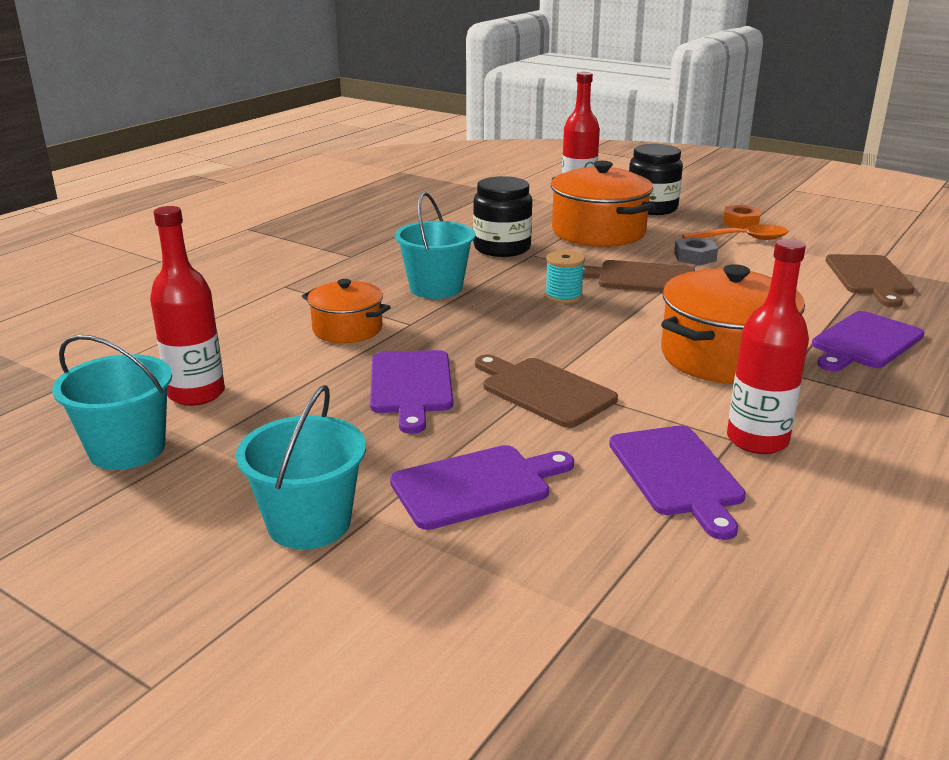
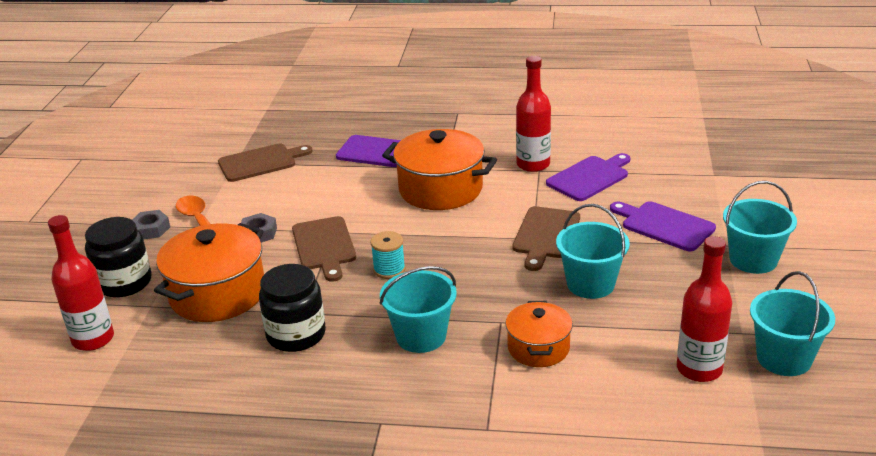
camera: 115 degrees left, 5 degrees up
purple cutting board [370,350,453,434] -> turquoise bucket [556,204,630,299]
orange nut [723,205,761,229] -> grey nut [132,210,170,239]

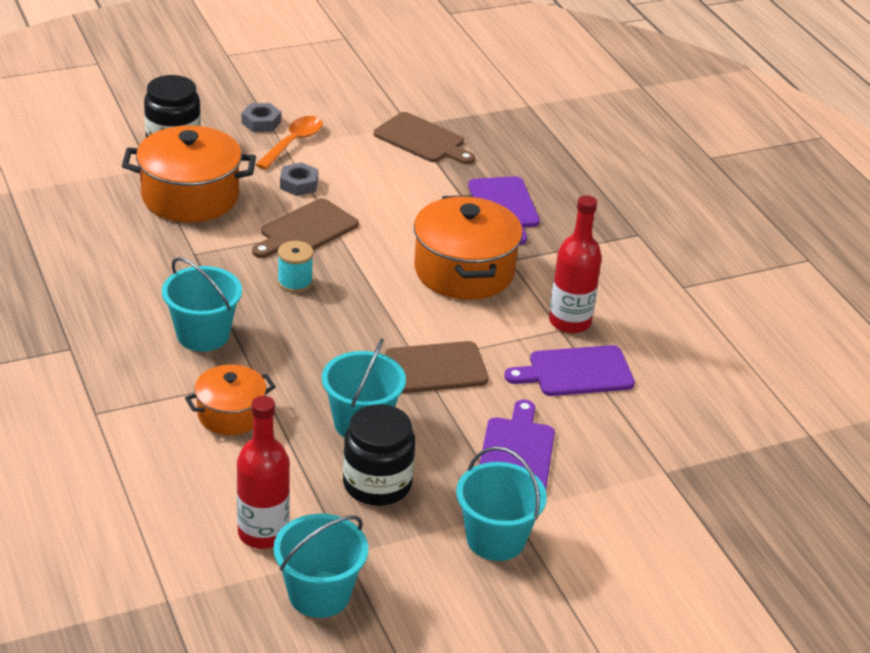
camera: 55 degrees right, 5 degrees up
red bottle [48,215,114,351] -> none
black jar [259,264,326,352] -> black jar moved to [343,404,415,506]
purple cutting board [546,153,630,201] -> purple cutting board turned 150 degrees clockwise [504,345,635,396]

